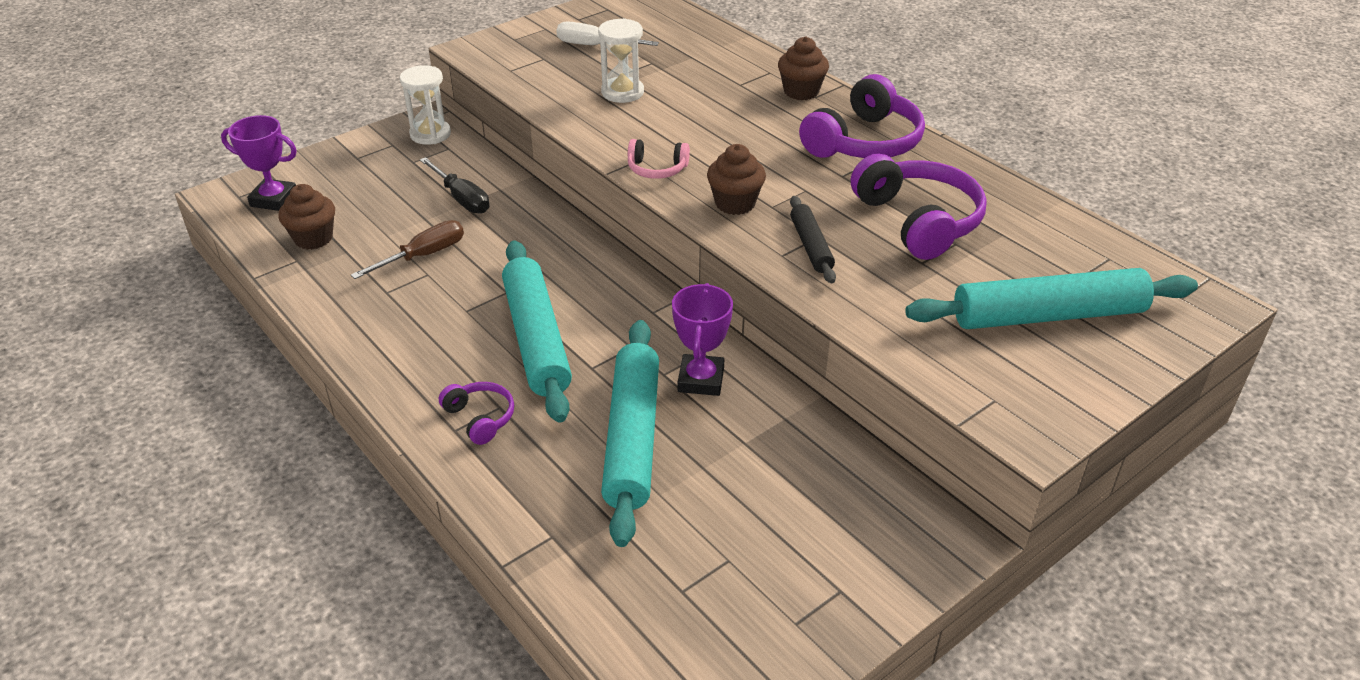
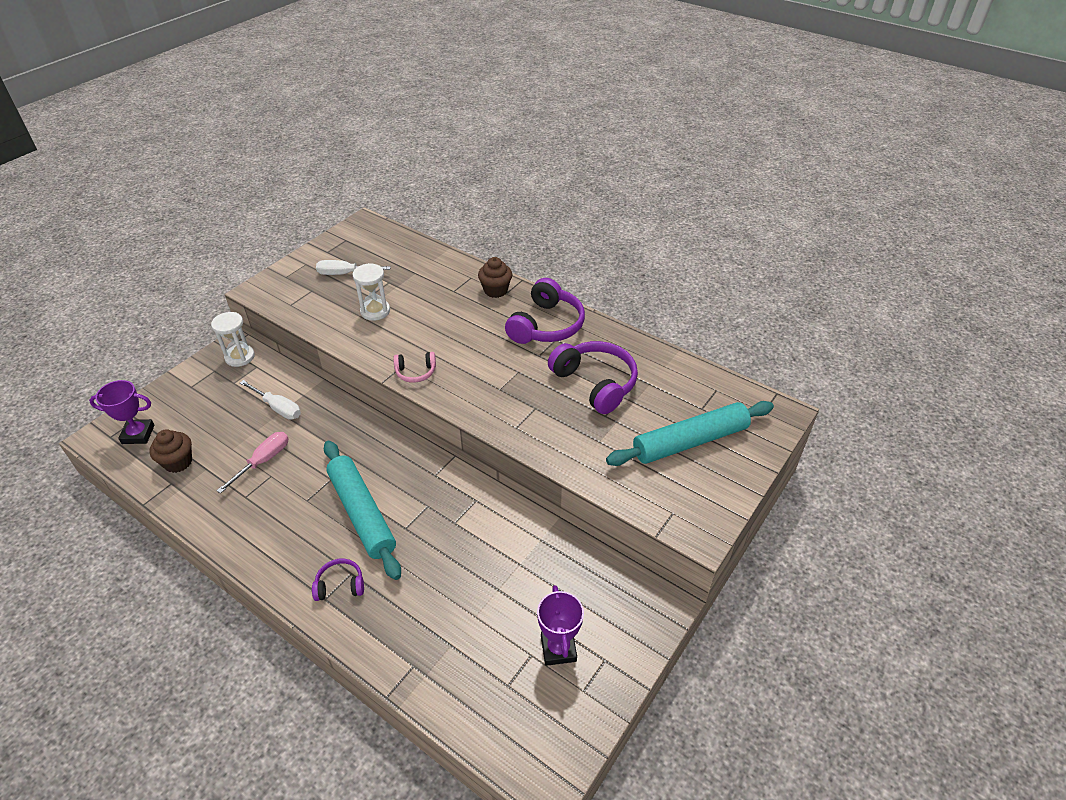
camera: 15 degrees left, 5 degrees up
brown screwdriver [351,220,464,279] -> pink screwdriver [217,432,288,494]
black screwdriver [420,157,490,214] -> white screwdriver [240,380,301,420]
purple headphones [439,382,514,445] -> purple headphones turned 45 degrees counterclockwise [312,559,364,601]
turquoise rolling pin [601,320,659,547] -> none
purple trophy [672,283,733,396] -> purple trophy moved to [537,585,584,666]
brown cupcake [707,144,766,215] -> none
black rolling pin [790,196,836,283] -> none

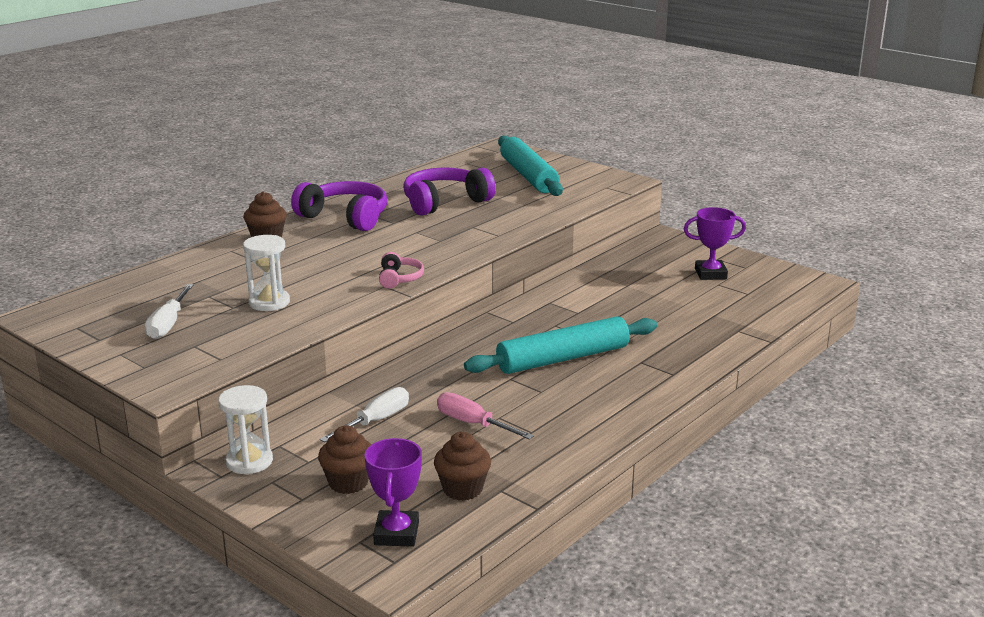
camera: 85 degrees left, 20 degrees down
purple headphones [312,559,364,601] -> none
none -> brown cupcake [318,426,372,494]

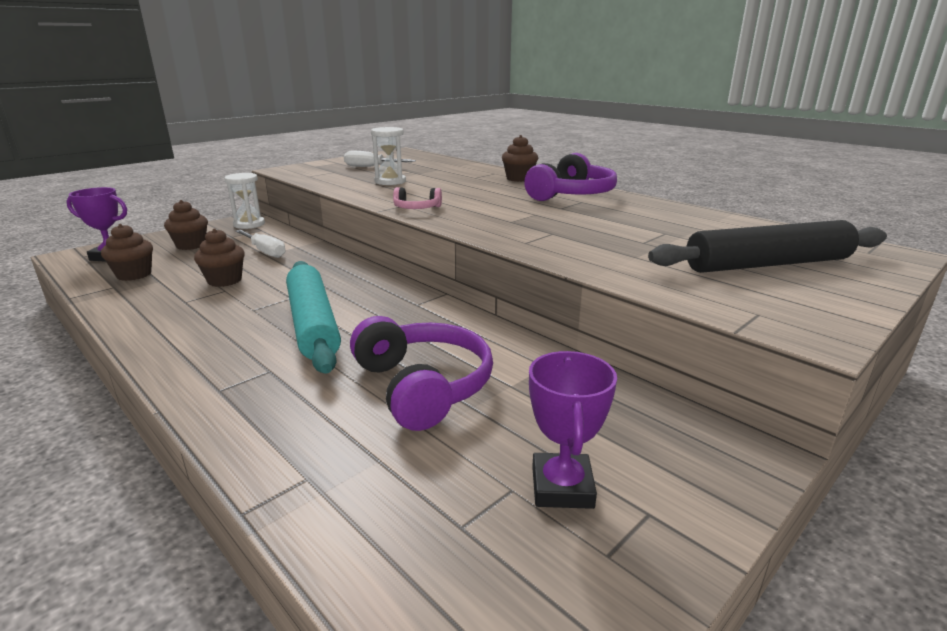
camera: 95 degrees right, 0 degrees up
purple headphones [403,167,496,216] -> purple headphones moved to [350,316,493,431]
pink screwdriver [437,392,534,440] -> brown cupcake [194,229,245,287]
turquoise rolling pin [498,135,563,196] -> black rolling pin [648,220,887,273]

